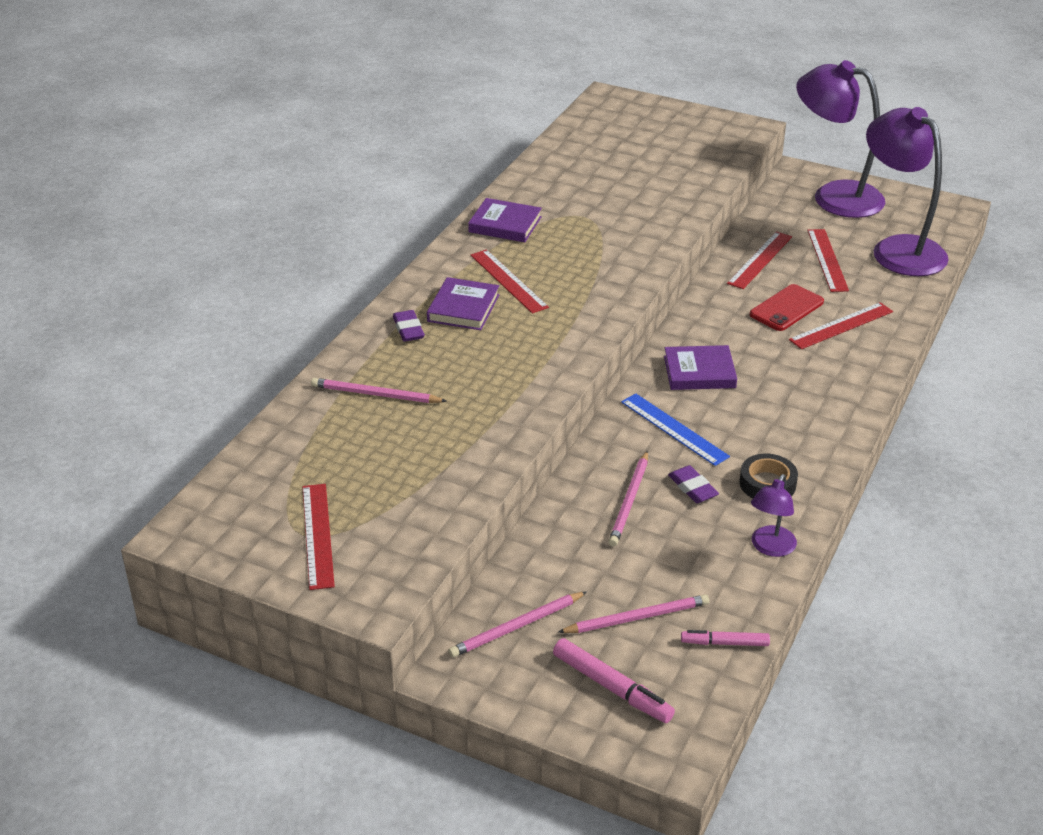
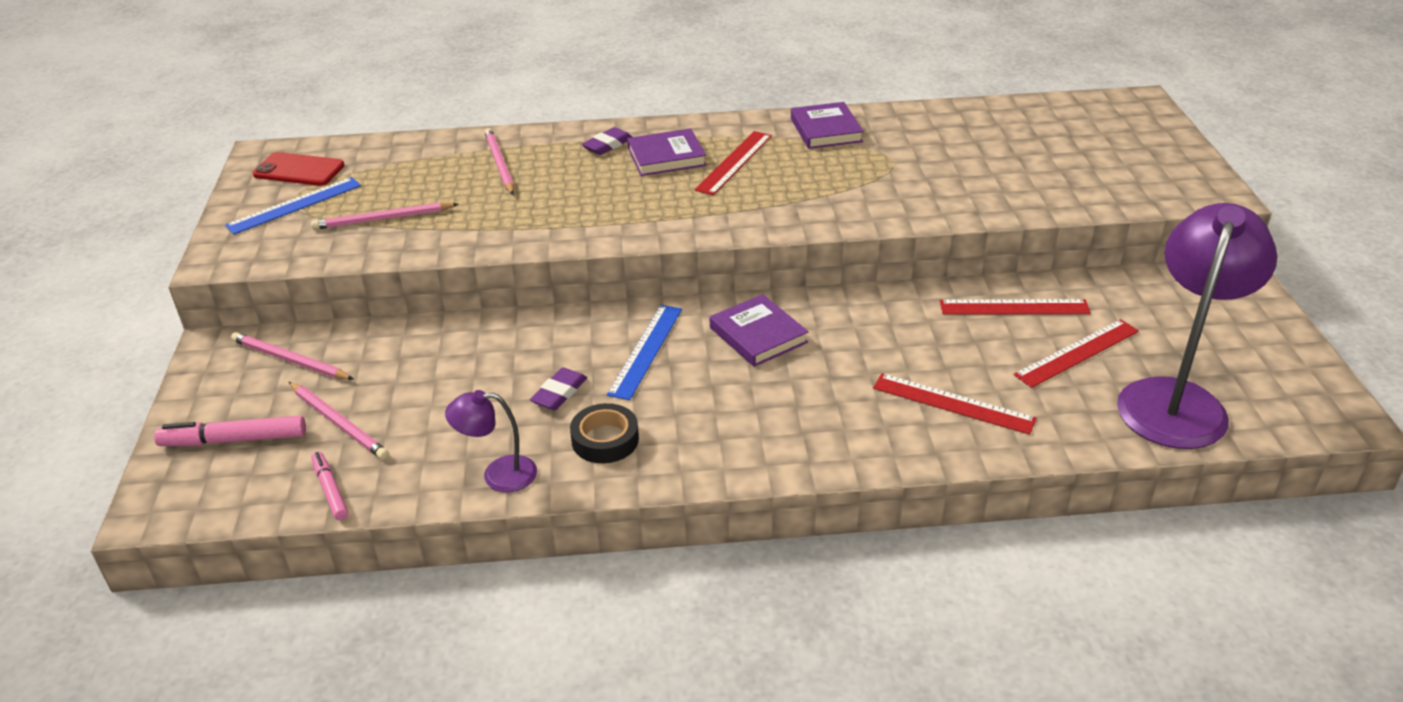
camera: 60 degrees right, 0 degrees up
red ruler [302,484,335,590] -> blue ruler [225,177,361,234]
pink marker [553,638,675,723] -> pink marker turned 75 degrees clockwise [154,416,306,446]
pink pencil [608,451,648,546] -> pink pencil moved to [311,202,458,230]
red phone [750,284,824,331] -> red phone moved to [253,152,345,186]
purple lamp [796,60,885,218] -> none

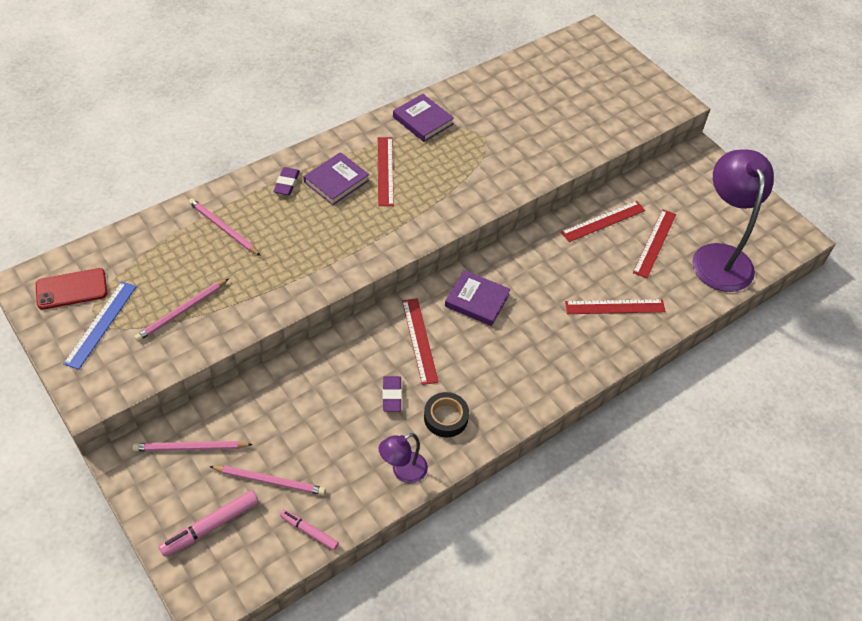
camera: 35 degrees left, 15 degrees up
blue ruler [607,305,682,400] -> red ruler [402,298,439,385]

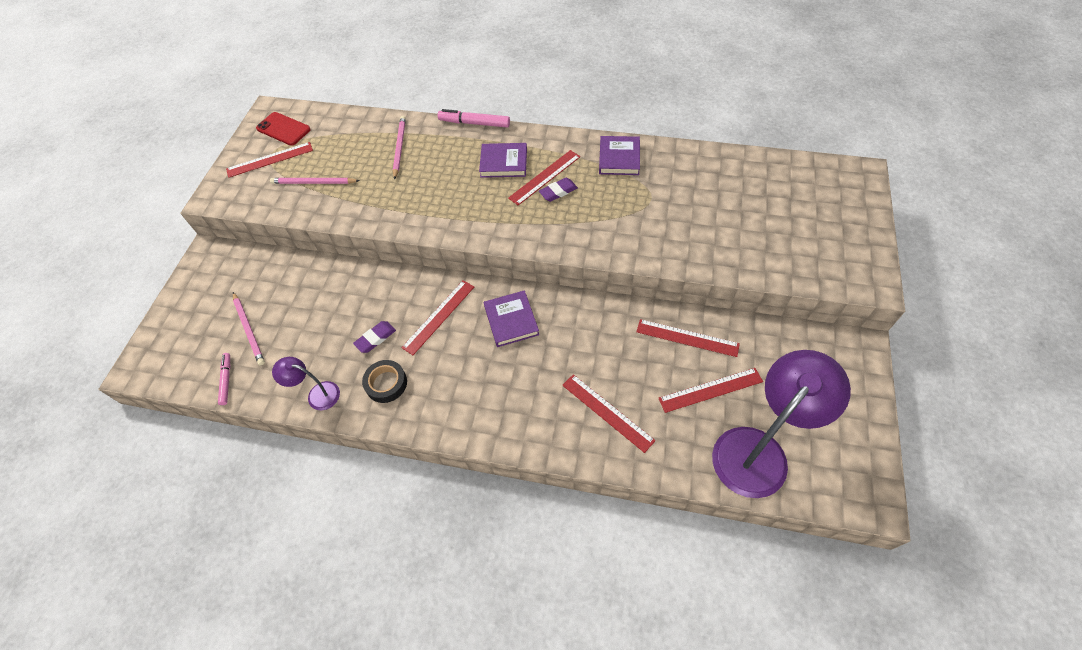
camera: 55 degrees right, 5 degrees up
blue ruler [63,282,137,370] -> red ruler [226,142,313,178]
pink pencil [132,441,253,451] -> none
pink marker [159,490,258,557] -> pink marker moved to [438,109,510,128]
purple eraser [273,167,300,195] -> purple eraser moved to [539,177,578,202]

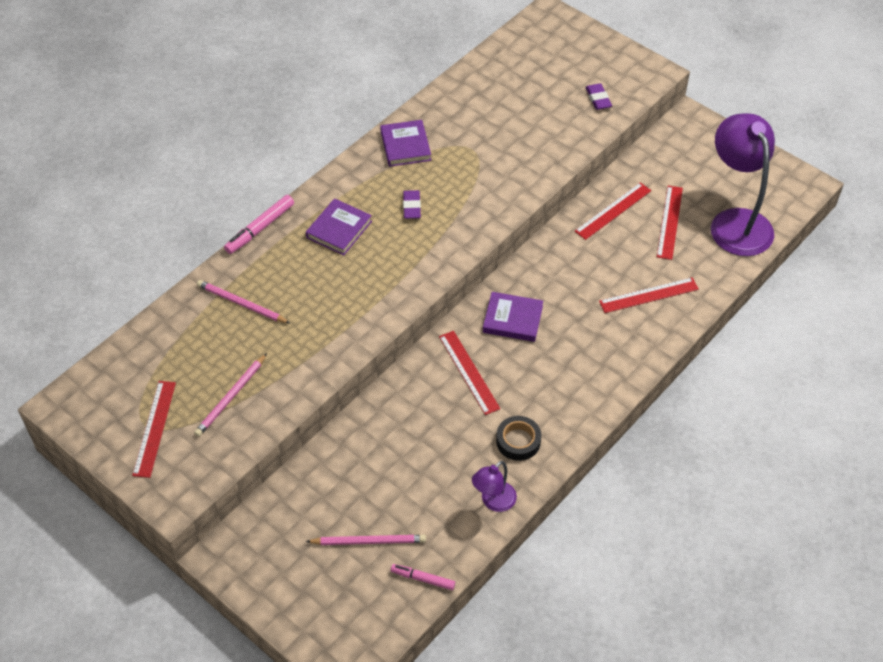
camera: 65 degrees left, 5 degrees down
red phone [256,112,311,146] -> none
purple eraser [353,321,396,353] -> purple eraser moved to [586,83,612,110]
red ruler [508,150,580,205] -> none
purple book [599,136,640,175] -> purple book turned 45 degrees clockwise [380,120,431,167]

